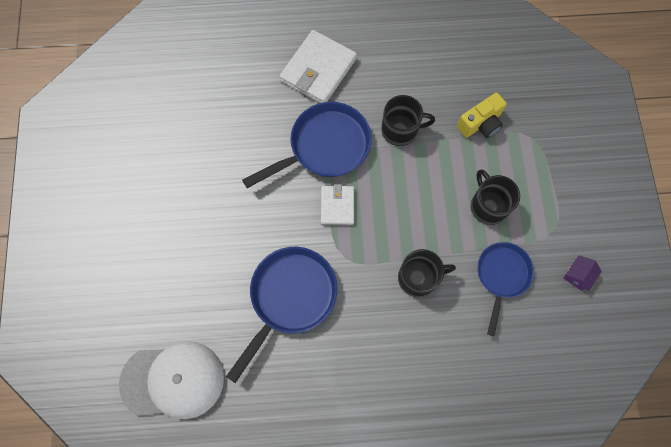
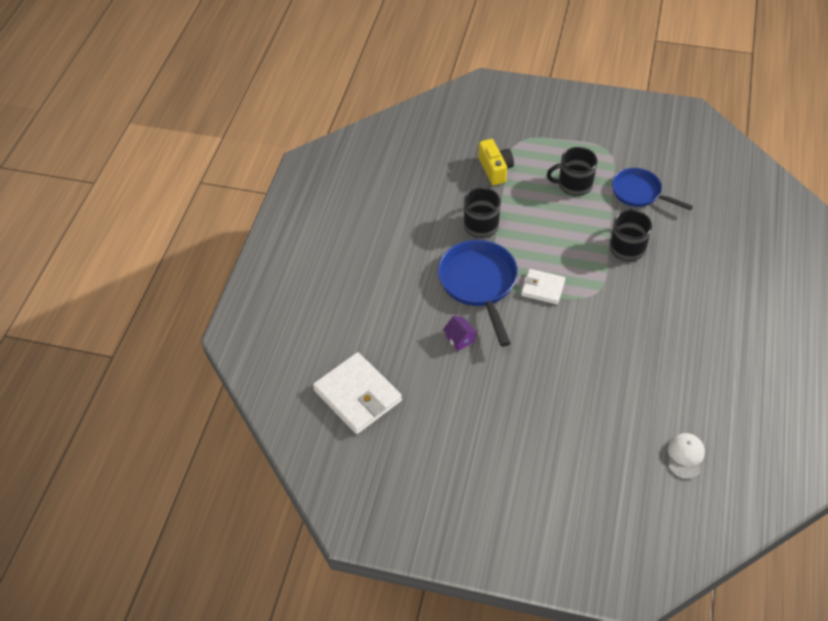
camera: 70 degrees left, 20 degrees down
white cap [119,342,224,419] -> white cap [668,433,705,479], size x0.48
blue pan [226,247,338,383] -> none
white wallet [279,30,357,103] -> white wallet moved to [313,352,402,434]
purple house [564,256,602,291] -> purple house moved to [443,316,478,351]

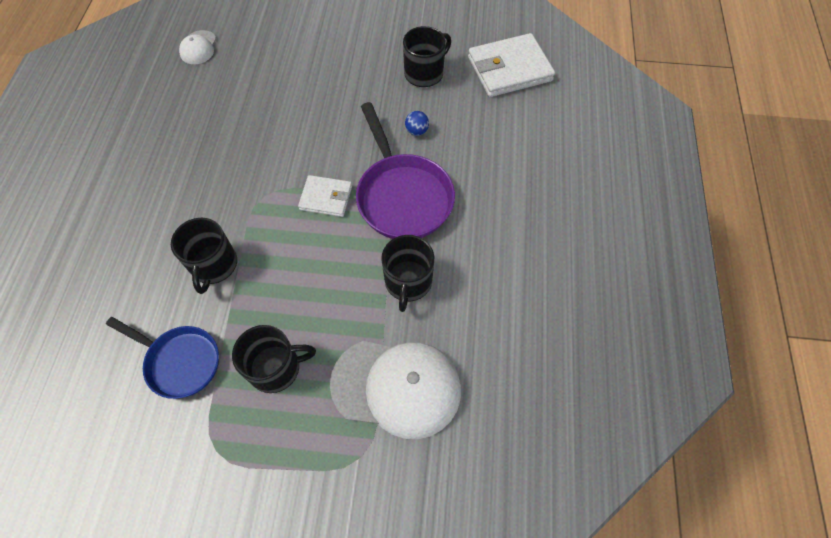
camera: 170 degrees right, 10 degrees up
white wallet [313,352,402,434] -> white wallet turned 60 degrees counterclockwise [468,33,555,97]
blue pan [438,240,518,347] -> purple pan [356,102,455,239]
purple house [443,316,478,351] -> blue ball [405,111,429,136]
yellow camera [478,139,514,185] -> white cap [330,341,461,439]
none -> black mug [403,26,451,87]

